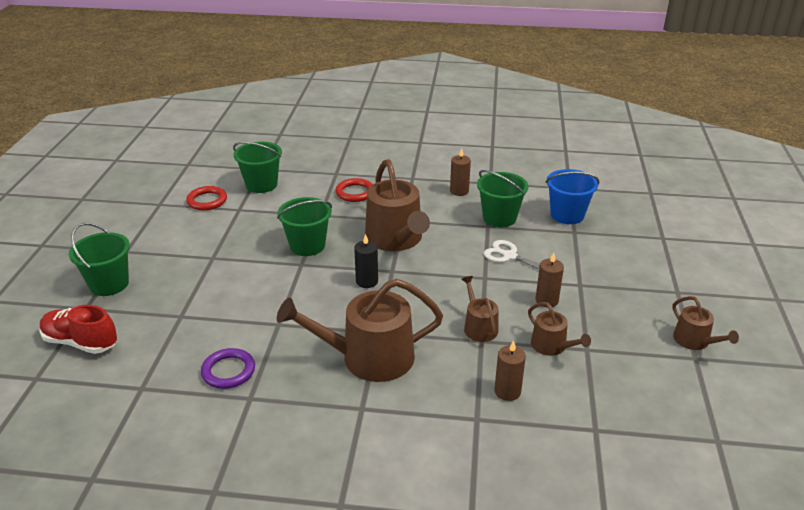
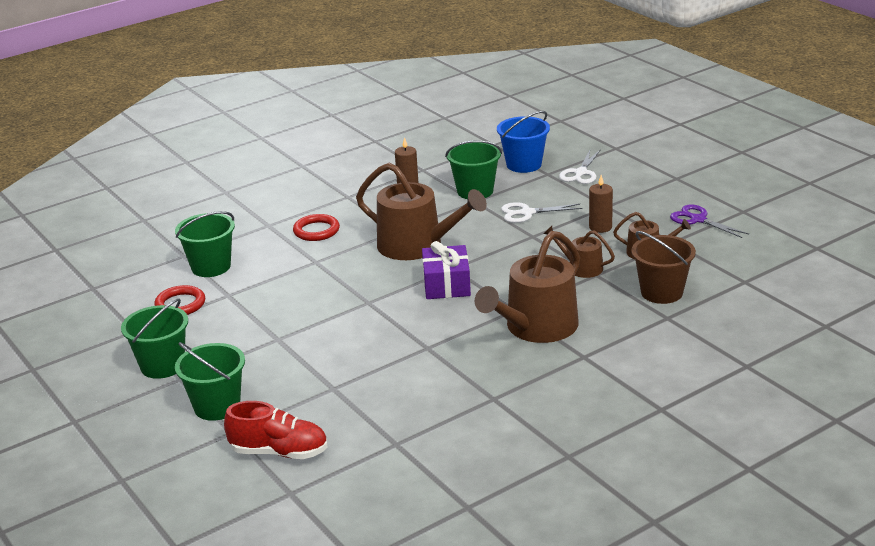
camera: 40 degrees left, 5 degrees down
red shoe [39,305,117,354] -> red shoe turned 150 degrees counterclockwise [224,401,328,459]
purple ring [201,348,255,389] -> none
green bucket [277,197,332,256] -> green bucket moved to [121,298,188,379]
black candle [354,234,378,288] -> purple gift [422,241,471,299]
brown candle [494,340,526,401] -> brown bucket [631,231,696,304]
brown watering can [672,296,739,350] -> none
none -> white scissors [559,149,601,184]
none -> purple scissors [670,205,749,238]

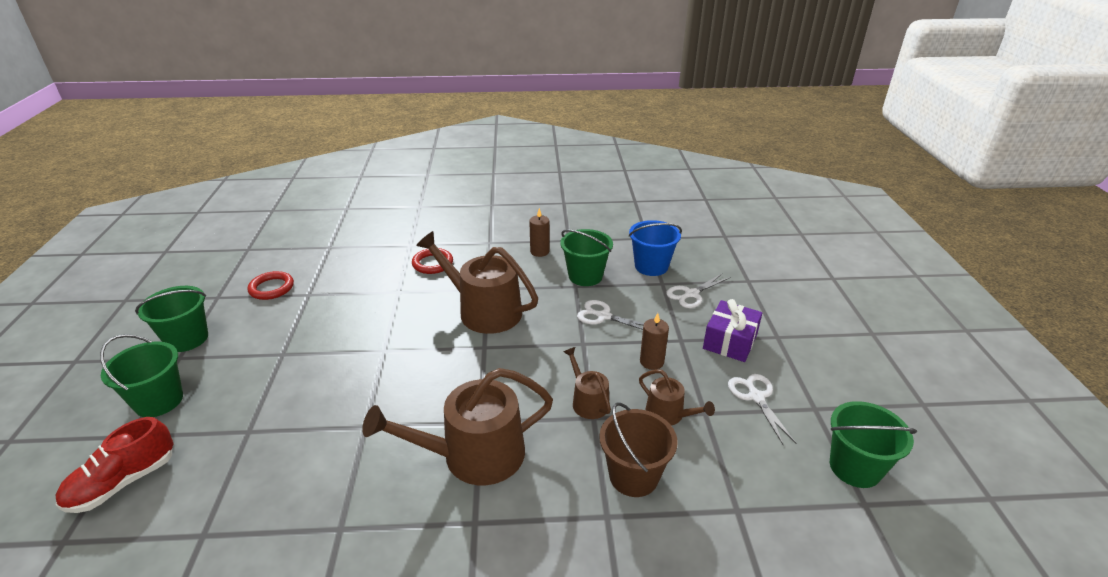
camera: 30 degrees right, 5 degrees up
green bucket [175,211,235,277] -> green bucket moved to [830,401,917,488]
red shoe [224,401,328,459] -> red shoe turned 90 degrees clockwise [55,417,174,513]
brown watering can [356,163,487,260] -> brown watering can turned 150 degrees clockwise [416,231,538,334]
purple gift [422,241,471,299] -> purple gift moved to [703,299,762,362]
purple scissors [670,205,749,238] -> white scissors [728,374,796,444]

